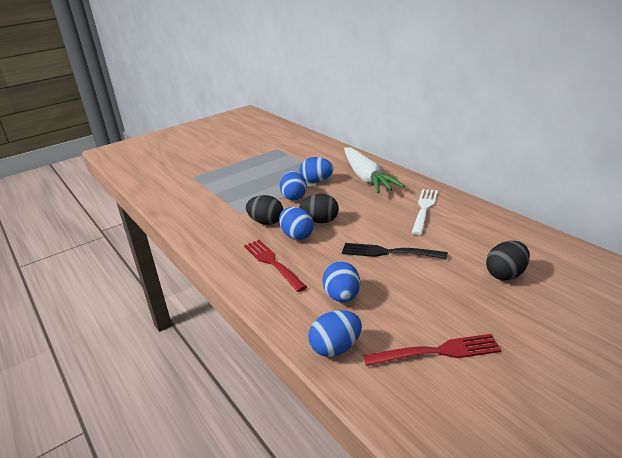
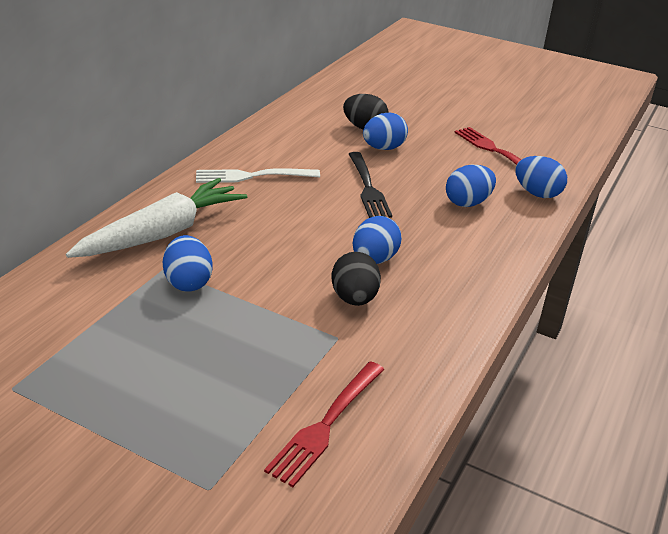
camera: 120 degrees left, 5 degrees up
red fork [244,240,307,292] -> red fork moved to [264,361,384,487]
blue egg [280,171,307,200] -> blue egg moved to [363,113,408,150]
black egg [299,194,339,223] -> none

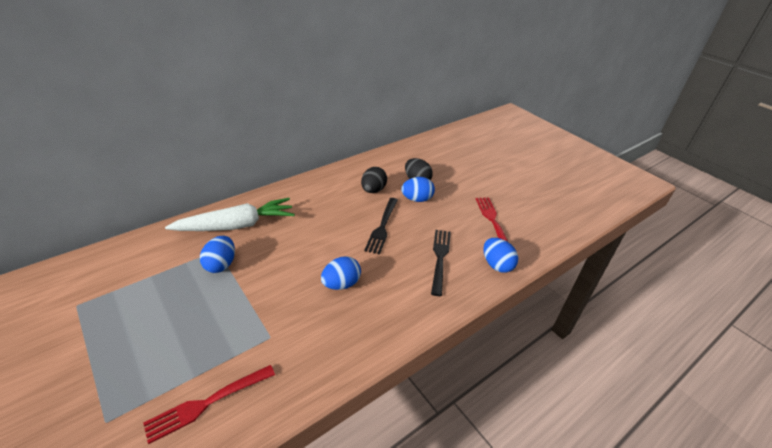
camera: 25 degrees right, 5 degrees up
white fork [196,168,320,183] -> none
black egg [331,252,381,306] -> black egg moved to [361,167,387,193]
blue egg [446,165,496,207] -> black fork [431,230,451,296]

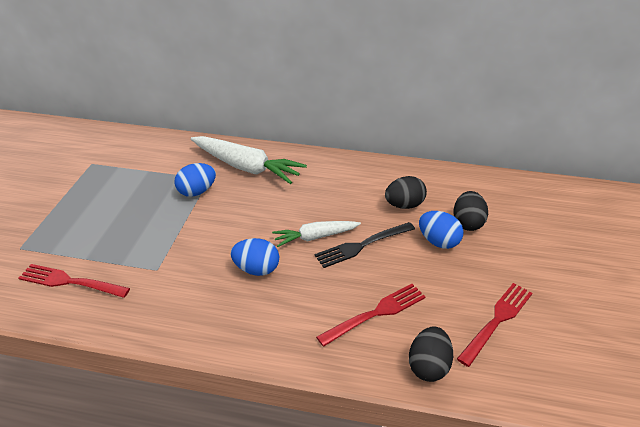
camera: 50 degrees right, 0 degrees up
black fork [431,230,451,296] -> red fork [316,284,426,347]
blue egg [483,238,518,273] -> black egg [409,327,453,382]
none -> white carrot [272,221,361,247]

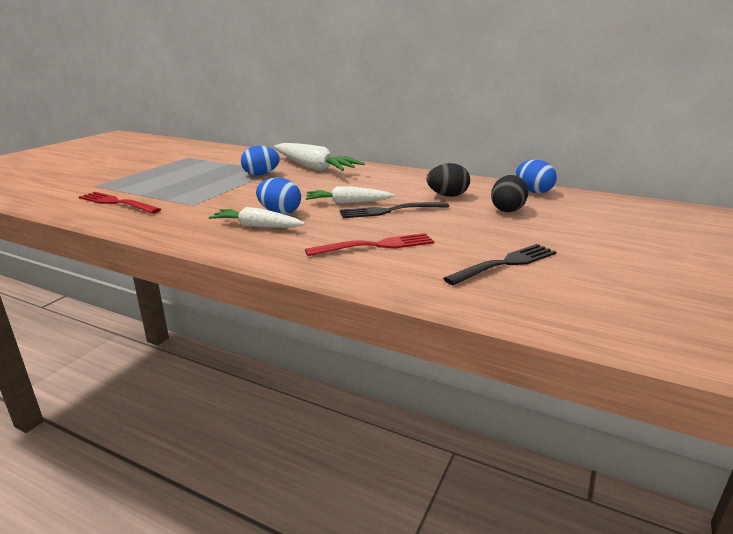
camera: 15 degrees right, 15 degrees down
black egg [409,327,453,382] -> none
blue egg [419,211,464,249] -> blue egg moved to [516,160,557,193]
red fork [457,283,533,367] -> black fork [443,244,556,285]
none -> white carrot [209,207,305,228]

